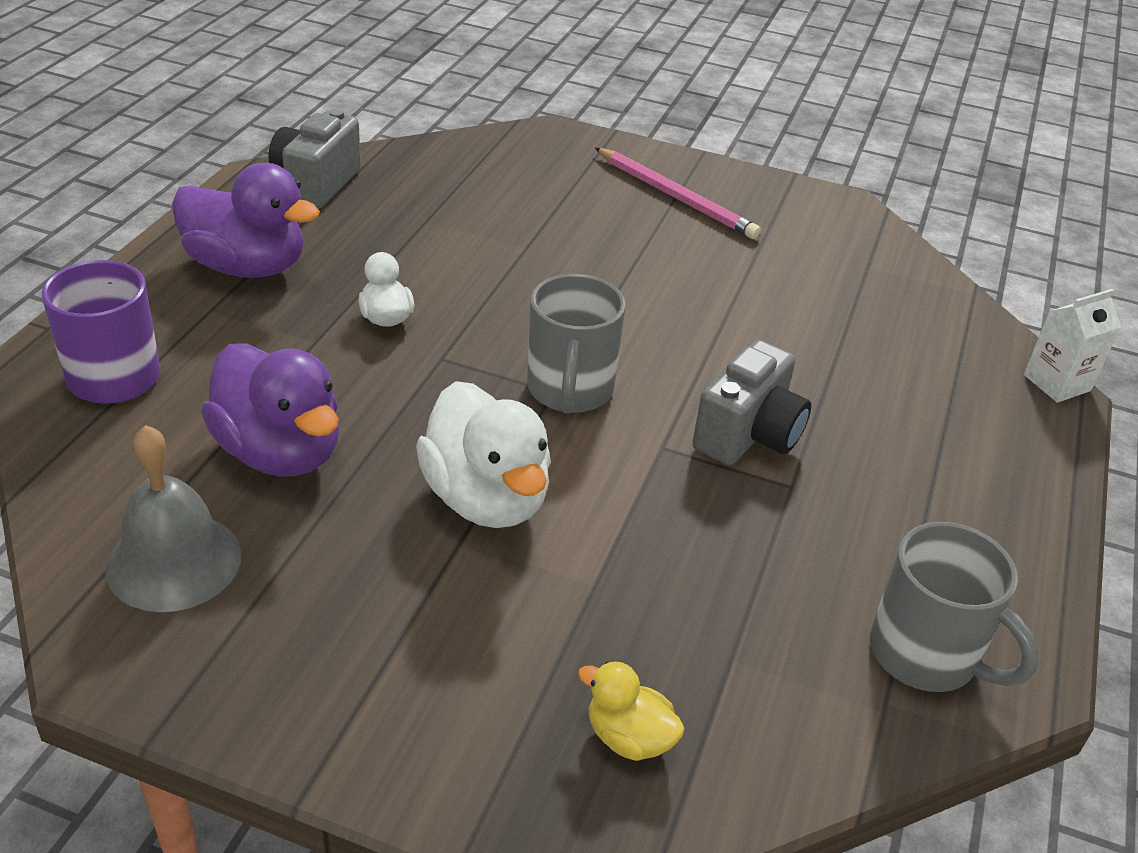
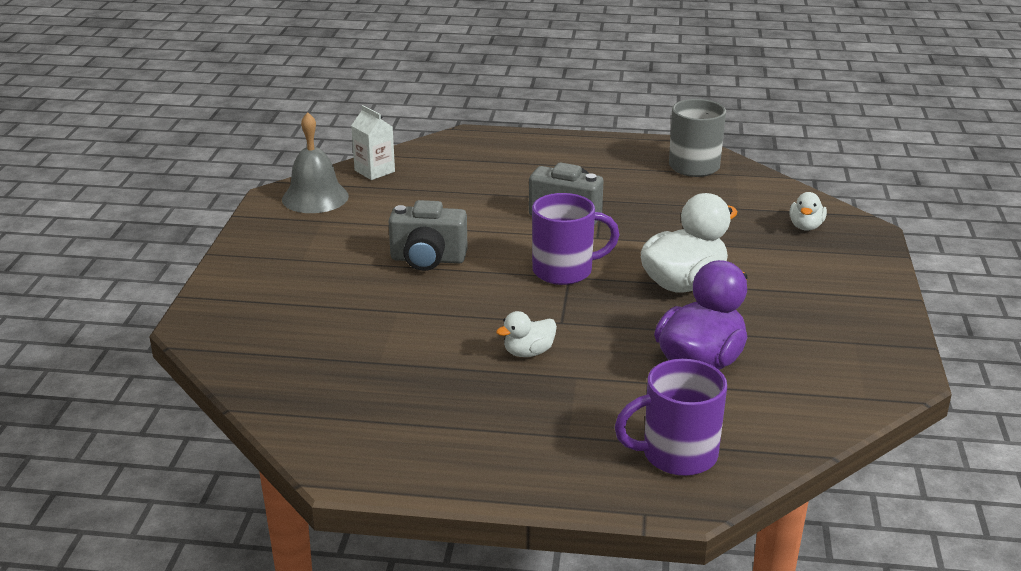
camera: 100 degrees left, 10 degrees down
grey bell [106,425,241,612] -> grey bell moved to [282,112,349,213]
purple duck [172,163,320,278] -> none
grey camera [269,109,361,209] -> grey camera moved to [389,200,468,271]
grey mug [527,274,626,414] -> purple mug [532,193,619,285]
yellow duck [578,661,685,761] -> white duck [789,192,827,231]
pink pencil [595,148,761,239] -> none
white carton [1024,289,1121,403] -> white carton moved to [351,105,395,180]

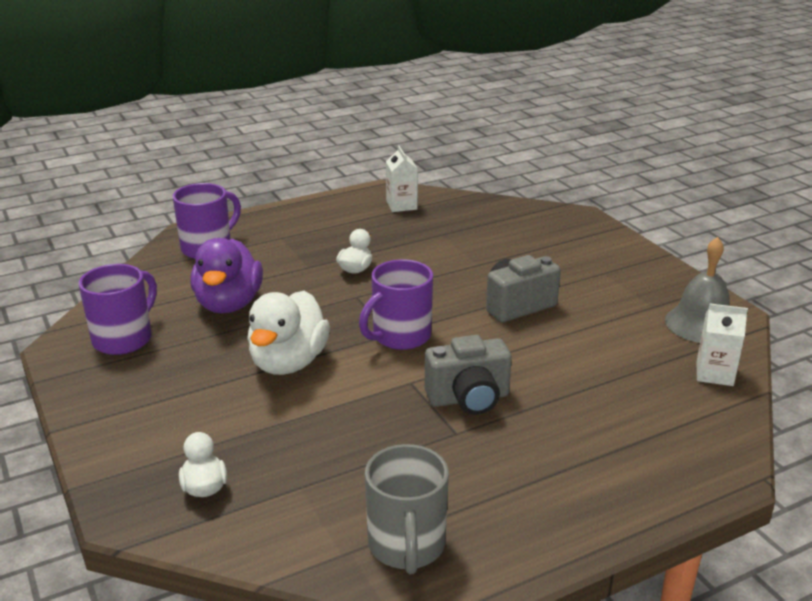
camera: 145 degrees right, 0 degrees up
none -> purple mug [79,264,157,355]
none -> white carton [386,146,418,212]

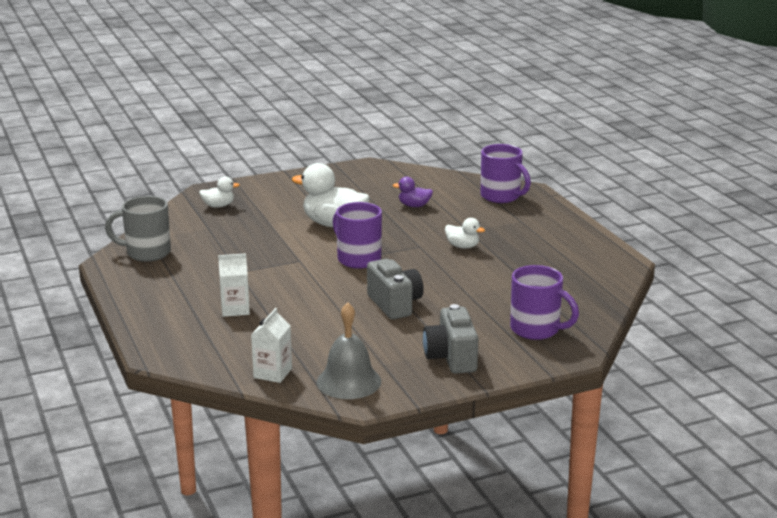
camera: 95 degrees right, 5 degrees down
purple mug [79,264,157,355] -> purple mug moved to [510,265,579,340]
purple duck [190,238,263,313] -> purple duck [393,177,433,207], size x0.51
white carton [386,146,418,212] -> white carton moved to [218,253,250,317]
grey camera [425,335,512,415] -> grey camera moved to [423,304,478,374]

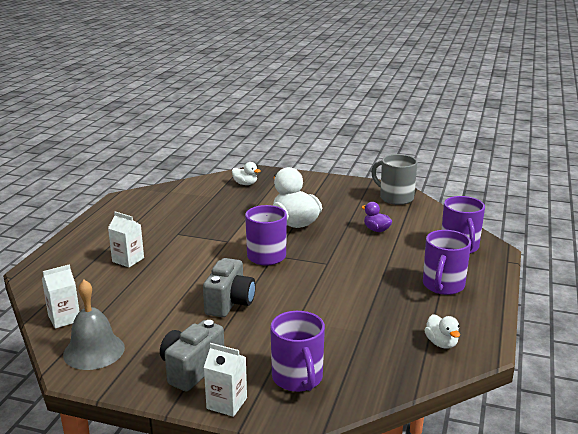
camera: 40 degrees right, 0 degrees up
grey mug [105,196,171,262] -> grey mug moved to [371,154,417,205]
white duck [445,218,485,249] -> white duck moved to [425,314,460,349]
none -> white carton [204,343,247,417]
none -> purple mug [423,230,471,295]

